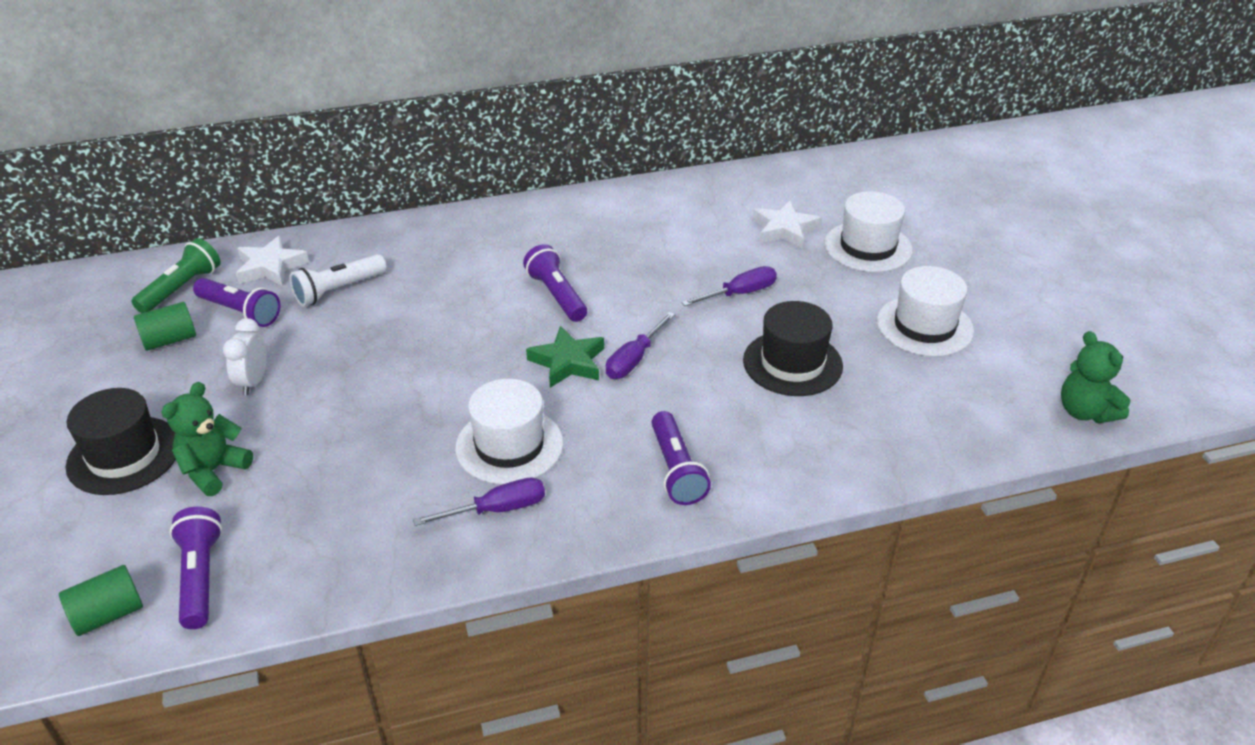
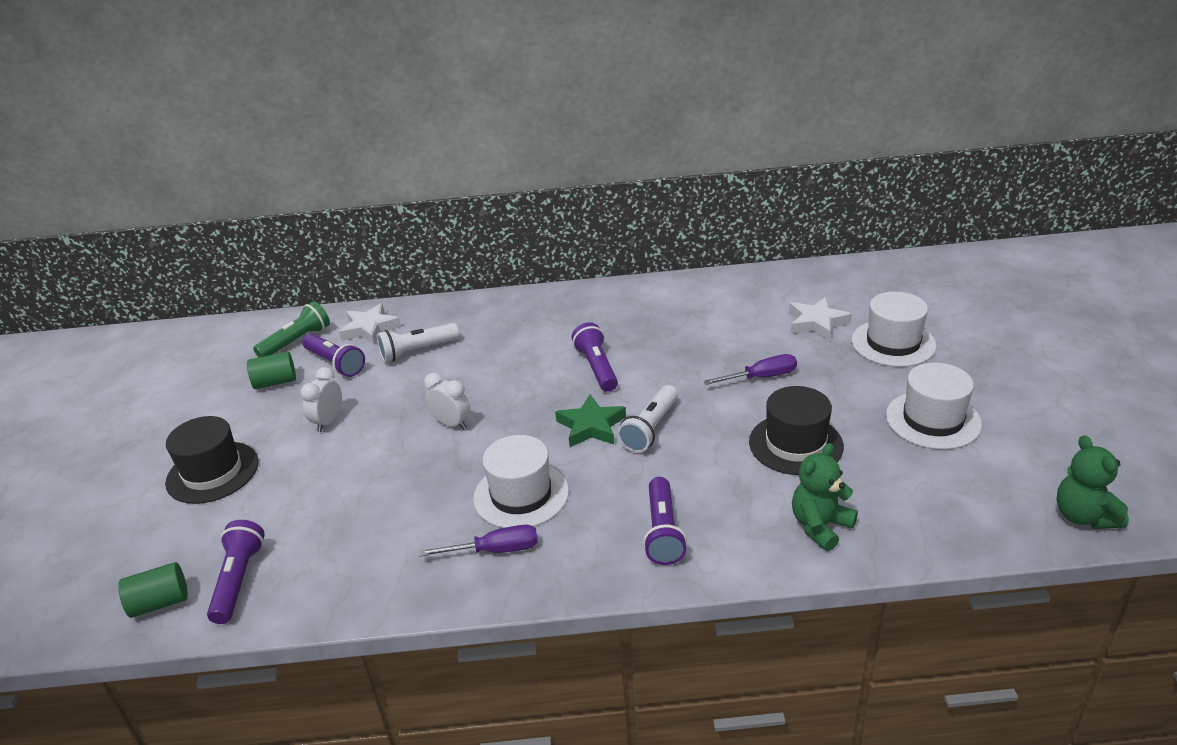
camera: 15 degrees right, 5 degrees down
green teddy bear [161,382,253,496] -> green teddy bear moved to [792,443,858,551]
purple screwdriver [606,312,675,379] -> white flashlight [617,385,678,453]
none -> white clock [424,373,470,430]

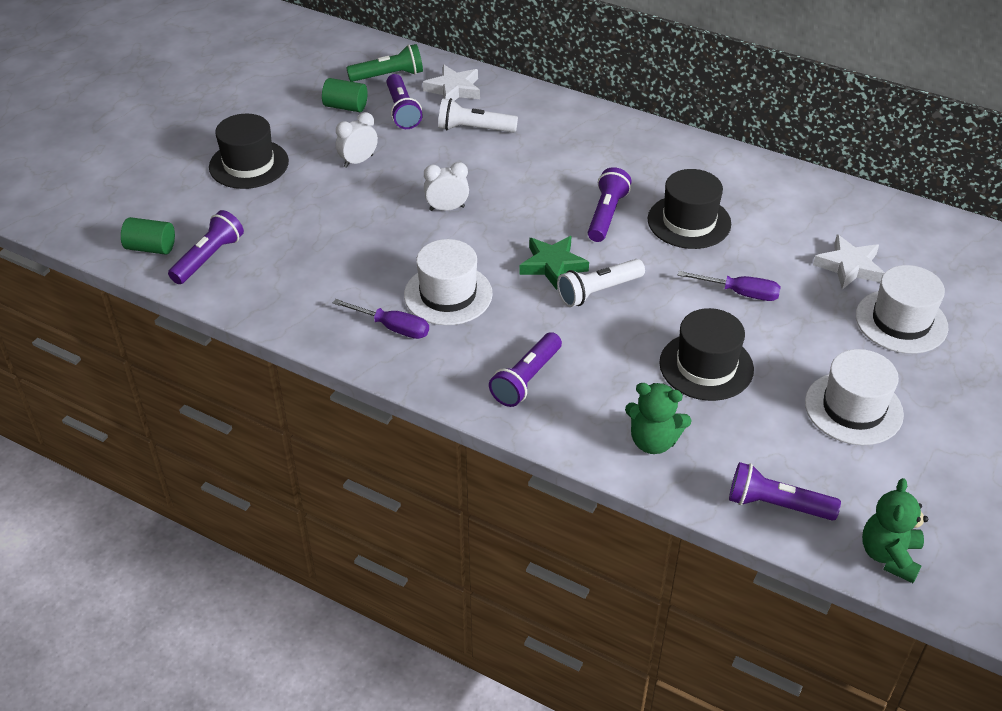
camera: 30 degrees right, 10 degrees up
white clock [424,373,470,430] -> white clock turned 75 degrees counterclockwise [424,162,469,211]
green teddy bear [792,443,858,551] -> green teddy bear turned 150 degrees counterclockwise [625,383,692,454]
none -> black hat [648,169,731,249]
none -> purple flashlight [729,462,841,521]

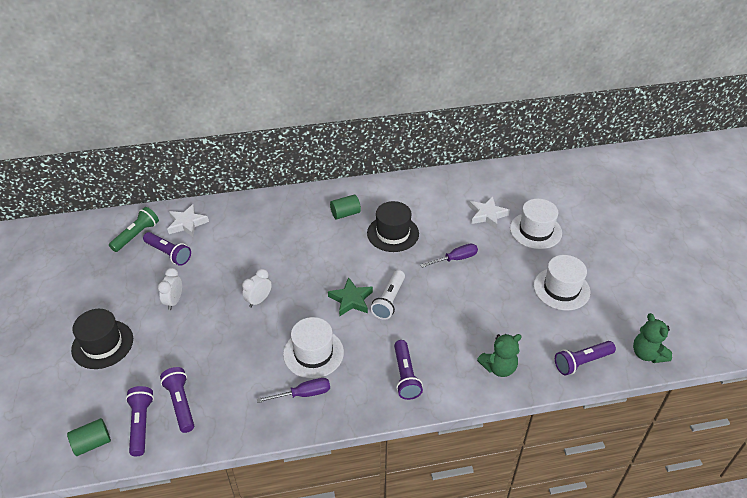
camera: 40 degrees left, 0 degrees up
green cylinder [322,78,368,112] -> green cylinder moved to [330,195,361,219]
white flashlight [438,98,518,133] -> none
purple flashlight [588,167,632,242] -> purple flashlight moved to [160,367,194,433]
black hat [659,308,754,401] -> none

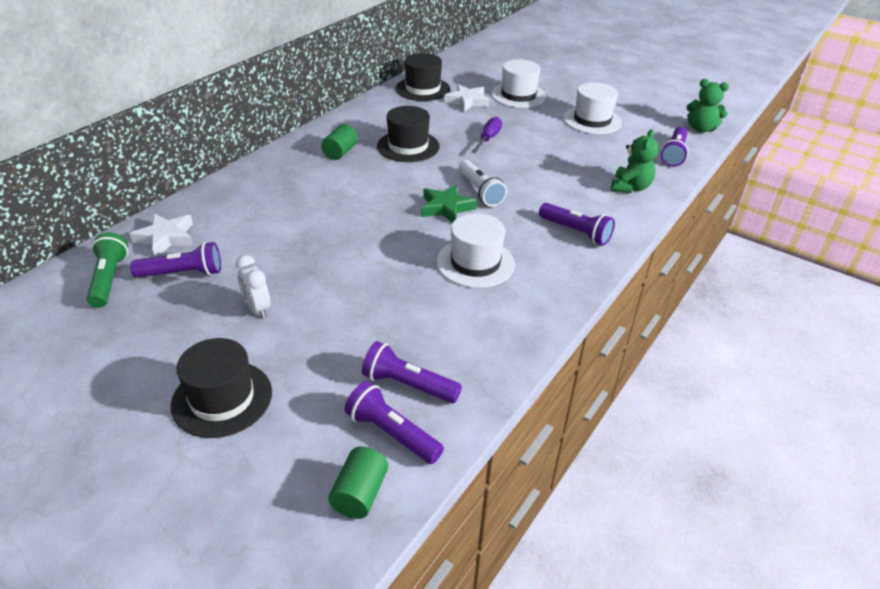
camera: 45 degrees left, 5 degrees down
white clock [242,269,272,308] -> none
purple screwdriver [257,378,330,403] -> none
none -> black hat [396,53,450,101]

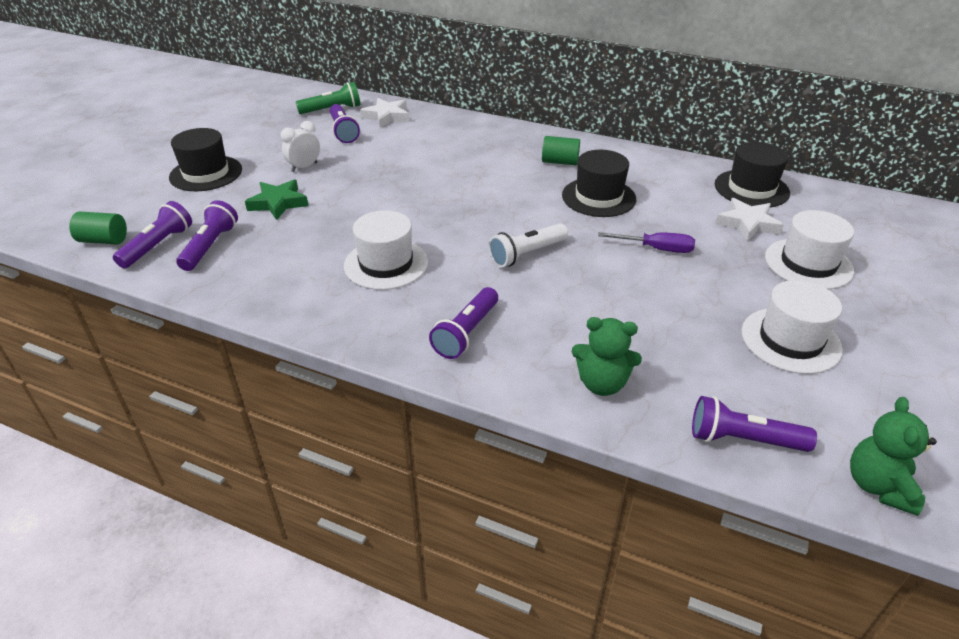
camera: 80 degrees right, 0 degrees up
green star [422,184,477,223] -> green star moved to [245,179,309,220]

